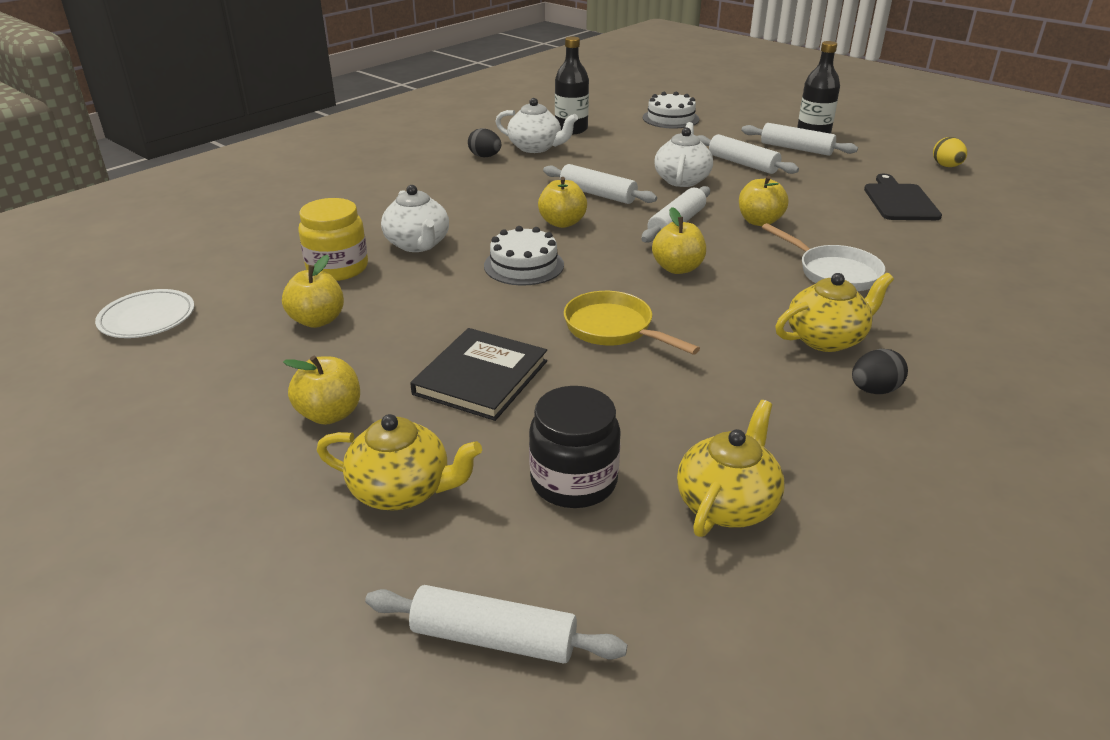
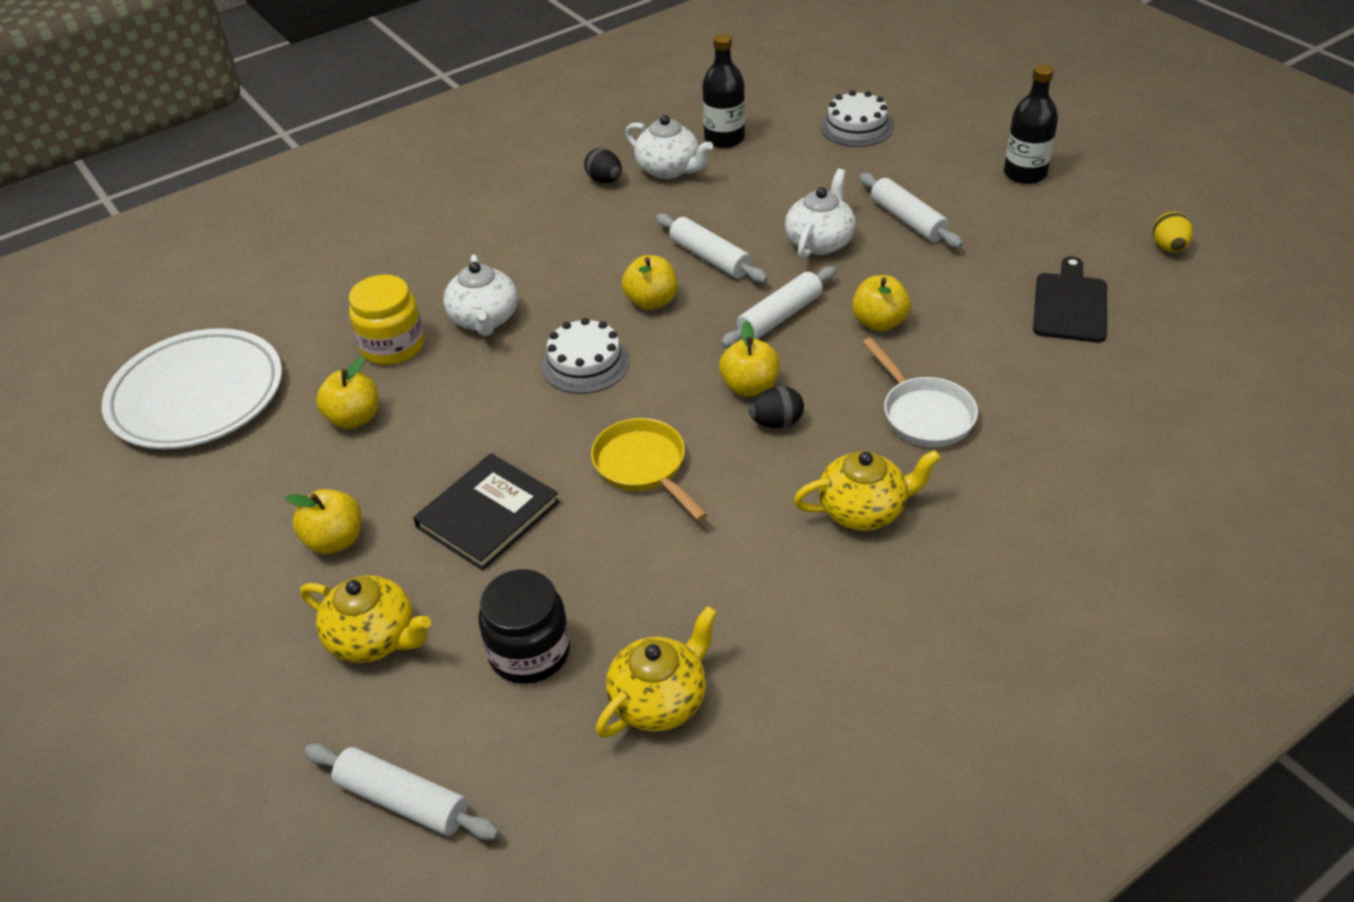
camera: 15 degrees right, 10 degrees up
white plate [95,289,194,338] -> white plate [102,328,282,449], size x1.91
white rolling pin [742,123,858,156] -> none
black egg [852,349,908,394] -> black egg moved to [749,386,804,428]

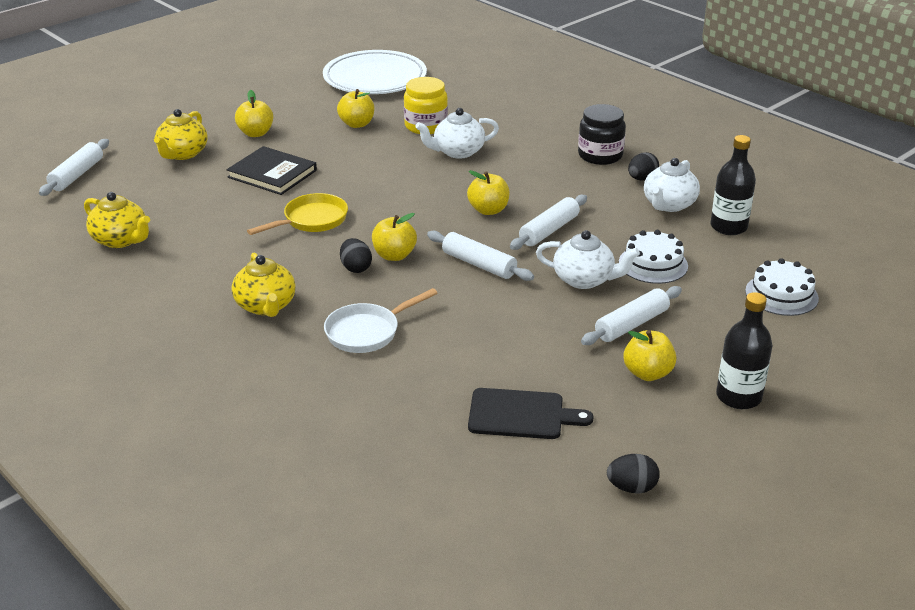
camera: 80 degrees right, 10 degrees down
black jar [479,569,570,684] -> black jar moved to [578,104,626,165]
white cake [541,318,629,394] -> white cake moved to [619,230,688,284]
yellow apple [852,275,911,332] -> yellow apple moved to [623,330,676,381]
yellow egg [1153,212,1193,252] -> black egg [607,454,660,494]

